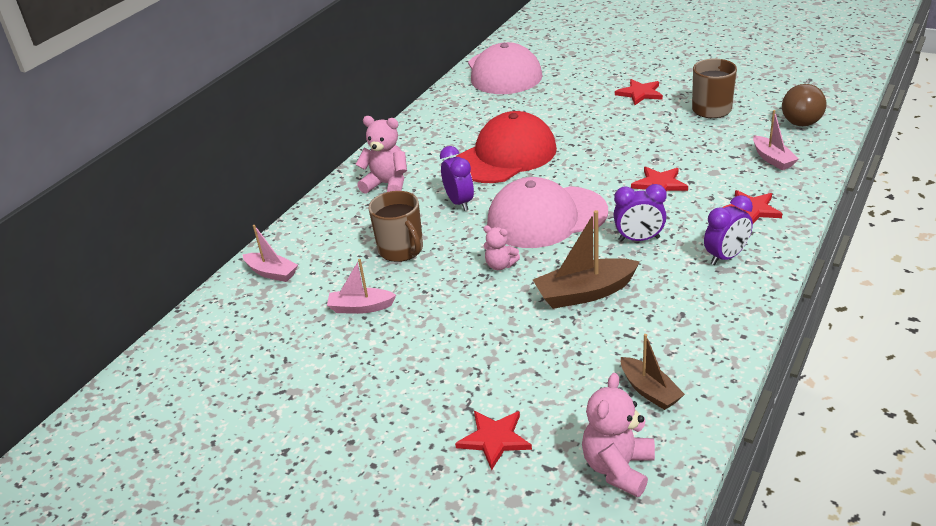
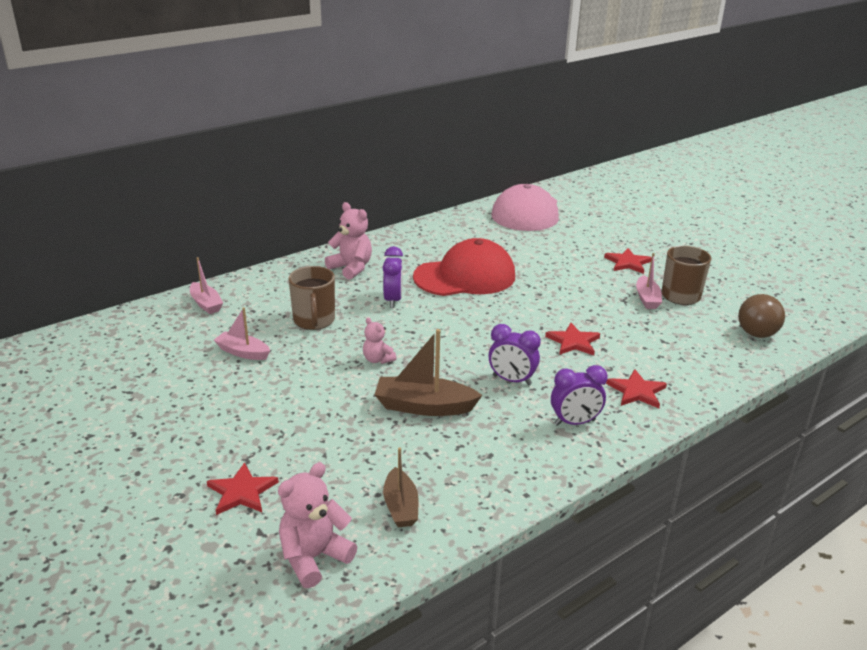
camera: 20 degrees right, 5 degrees down
pink cap [487,177,608,248] -> none
pink boat [753,110,799,170] -> pink boat moved to [636,253,662,309]

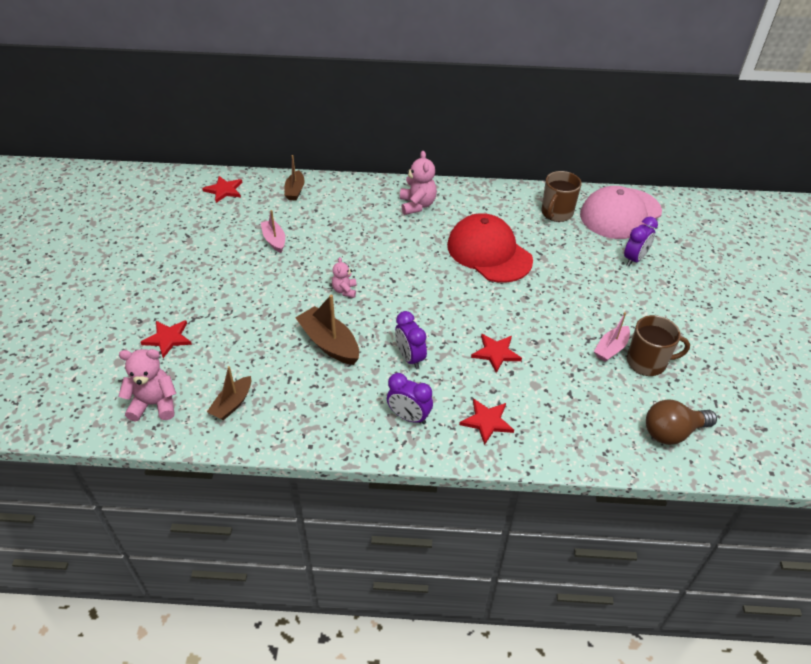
camera: 40 degrees right, 15 degrees up
pink boat [190,257,223,314] -> brown boat [284,155,305,201]
brown mug [288,266,335,330] -> brown mug moved to [541,171,582,222]
purple clock [383,246,403,308] -> purple clock moved to [624,217,658,266]
red cap [413,238,515,296] -> red cap turned 150 degrees counterclockwise [447,213,533,283]
red star [604,248,652,274] -> red star moved to [202,176,243,203]

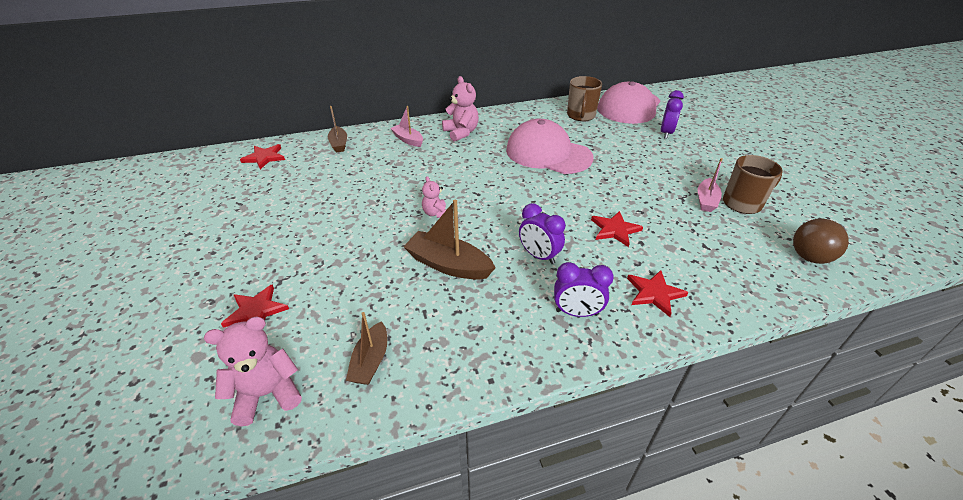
camera: 20 degrees left, 5 degrees down
pink boat [261,210,285,253] -> pink boat moved to [390,106,423,147]
red cap [447,213,533,283] -> pink cap [506,119,594,174]

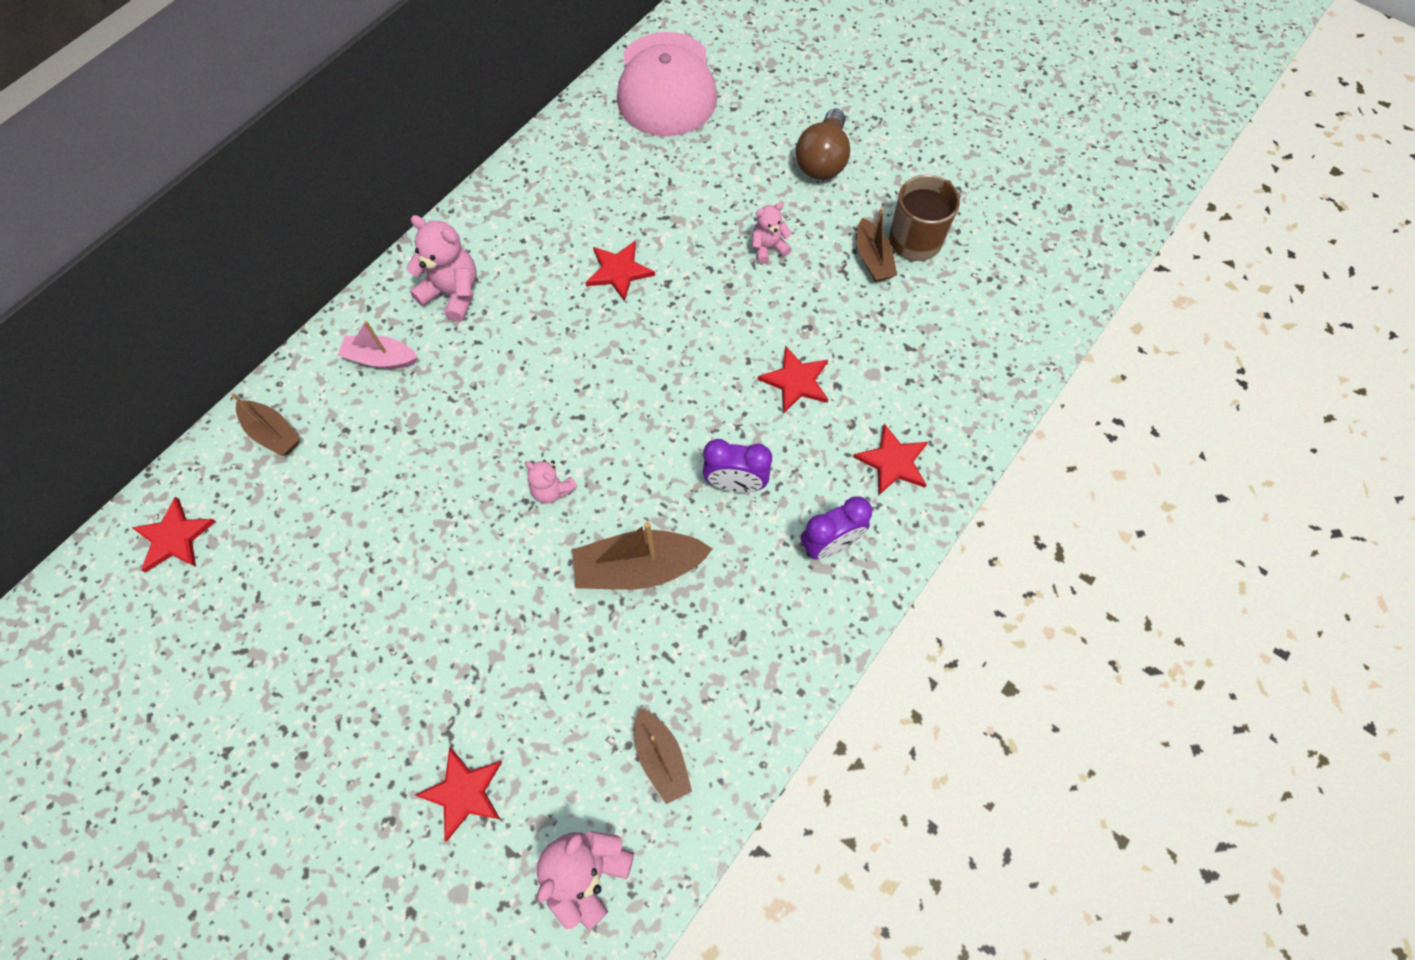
camera: 35 degrees left, 25 degrees up
pink cap [506,119,594,174] -> red star [585,241,655,302]
brown mug [567,76,602,121] -> none
purple clock [661,90,684,139] -> none
pink boat [698,158,723,212] -> brown boat [857,208,897,282]
brown light bulb [793,218,849,264] -> brown light bulb moved to [796,109,850,180]
none -> pink teddy bear [752,202,792,264]

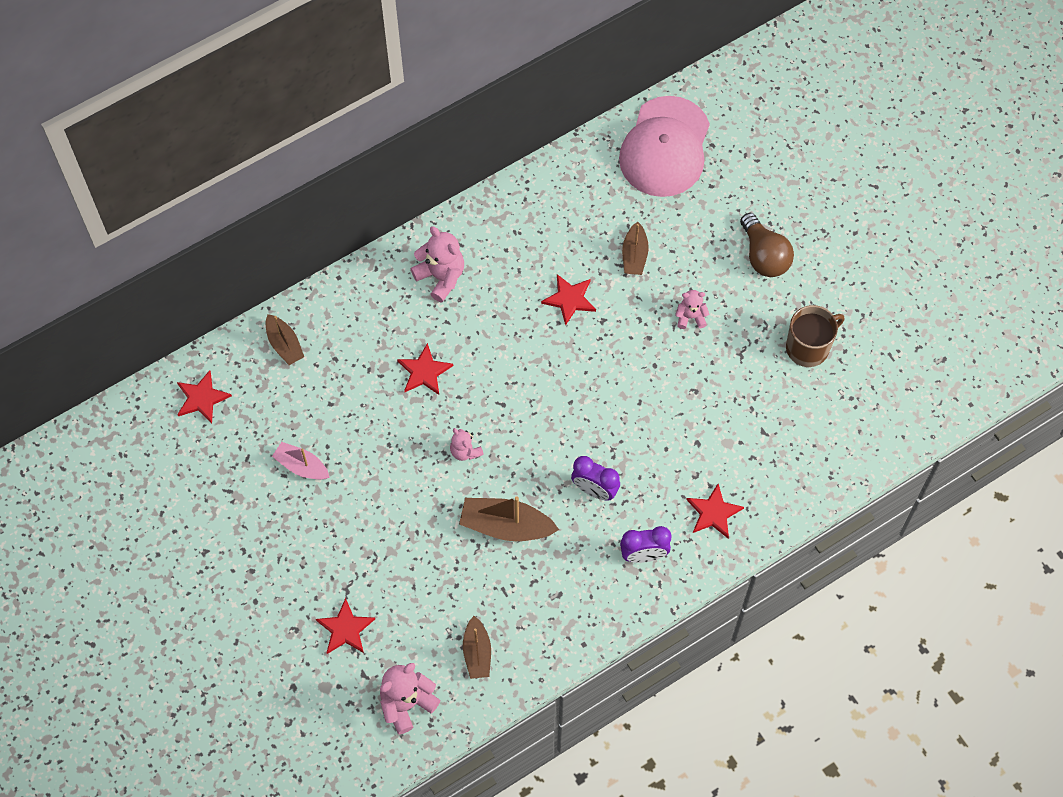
camera: 20 degrees right, 0 degrees up
pink boat [337,321,418,369] -> pink boat moved to [272,442,330,480]
red star [758,346,828,413] -> red star moved to [397,343,453,395]
brown light bulb [796,109,850,180] -> brown light bulb turned 60 degrees counterclockwise [740,213,794,277]
brown boat [857,208,897,282] -> brown boat moved to [622,222,649,275]

